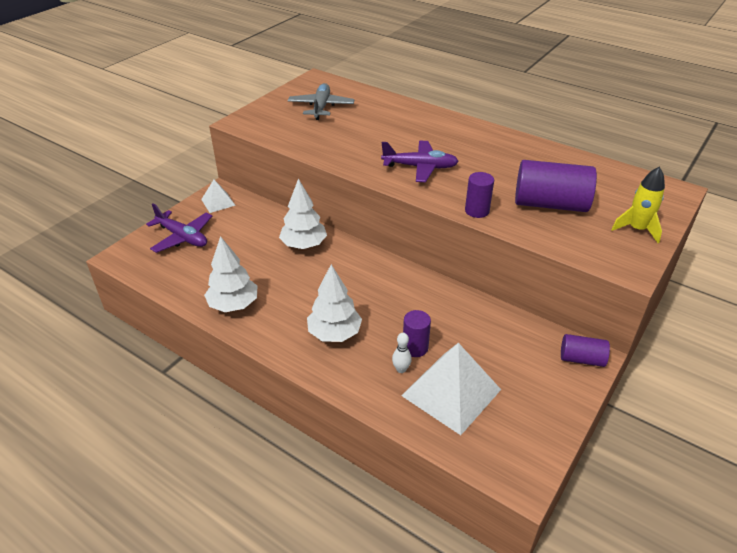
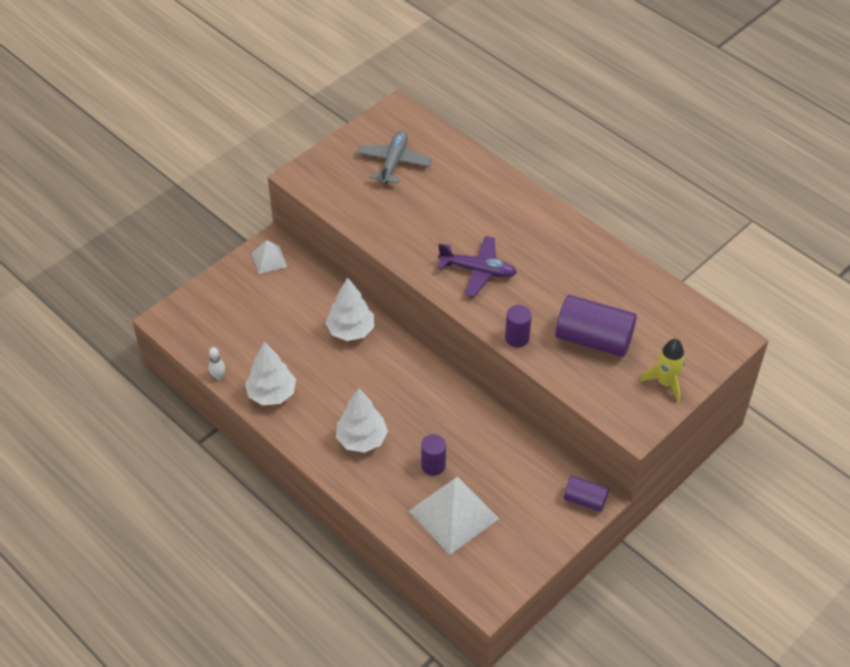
camera: 10 degrees right, 10 degrees up
purple plane [146,204,213,253] -> none
white bowling pin [392,333,412,373] -> white bowling pin moved to [208,347,225,380]

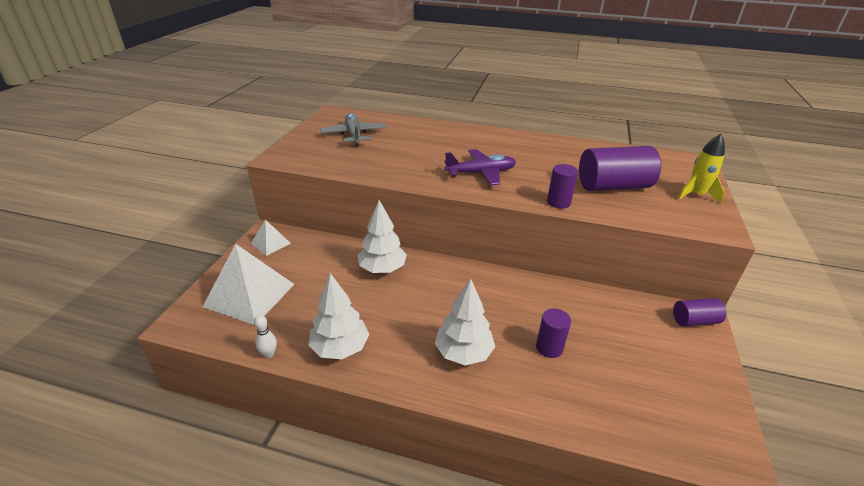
camera: 30 degrees left, 15 degrees down
white pyramid [409,476,499,555] -> white pyramid moved to [203,244,294,325]

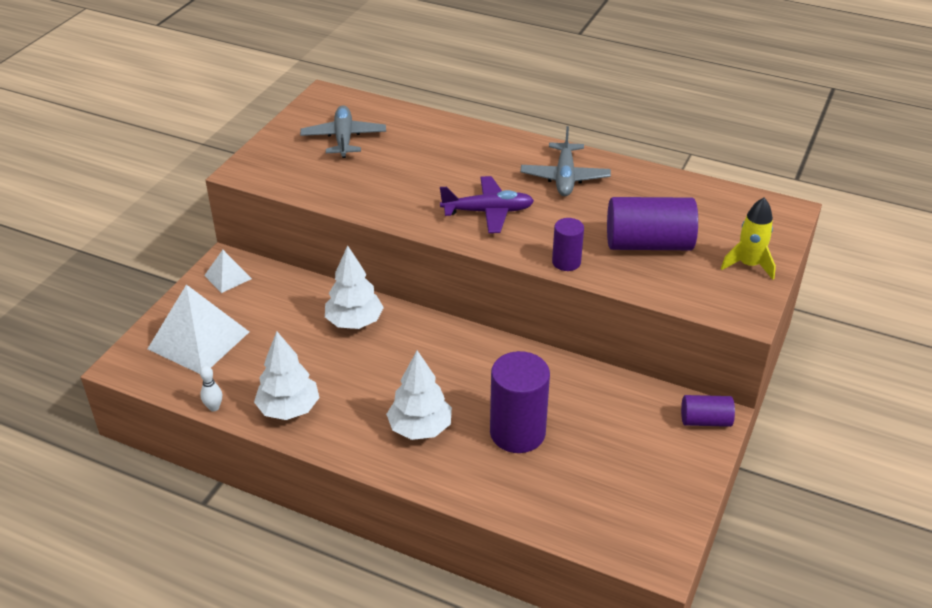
camera: 10 degrees right, 5 degrees up
purple cylinder [536,308,571,358] -> purple cylinder [490,351,550,453], size x1.84
none -> grey plane [520,126,611,196]

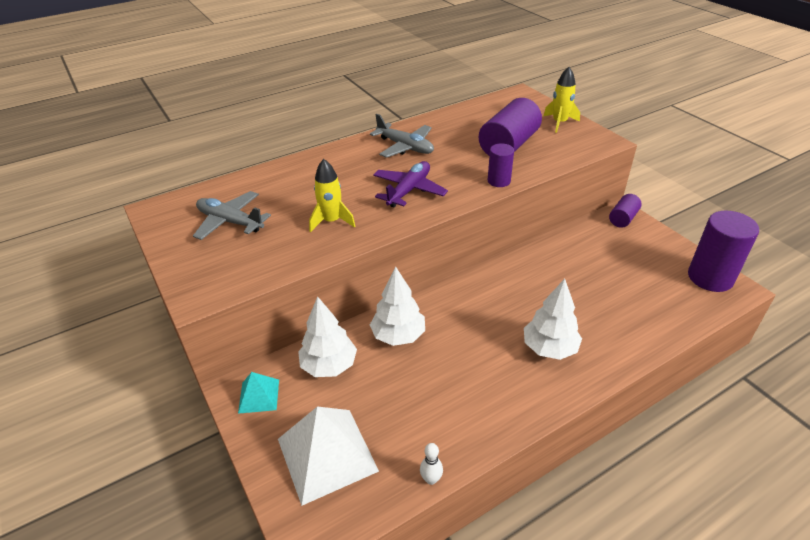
camera: 55 degrees left, 0 degrees up
white pyramid [204,250,252,293] -> turquoise pyramid [238,372,279,414]
white tree [254,331,320,420] -> white tree moved to [298,296,357,377]
purple cylinder [490,351,550,453] -> purple cylinder moved to [688,211,759,292]
none -> yellow rocket [309,159,355,232]

